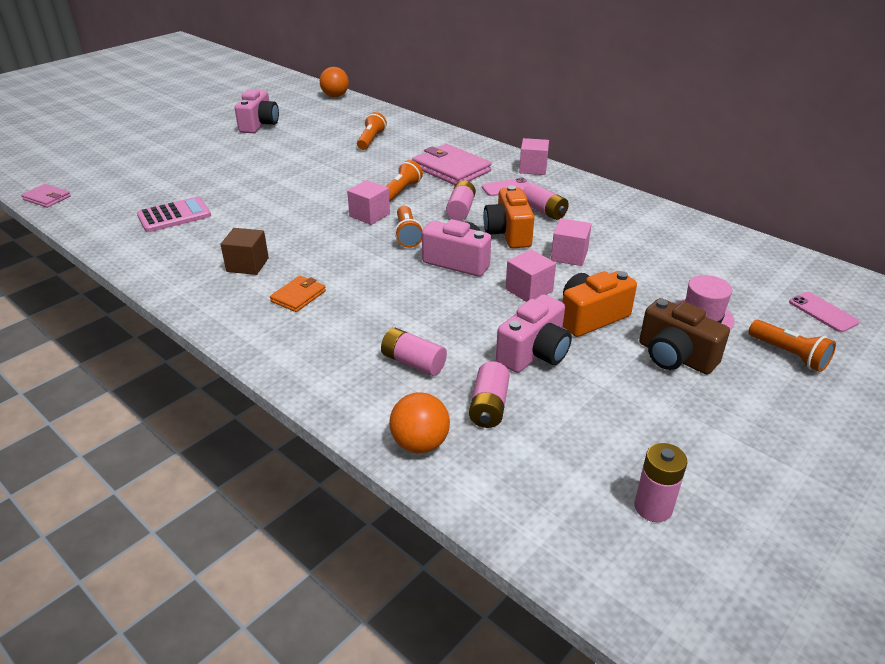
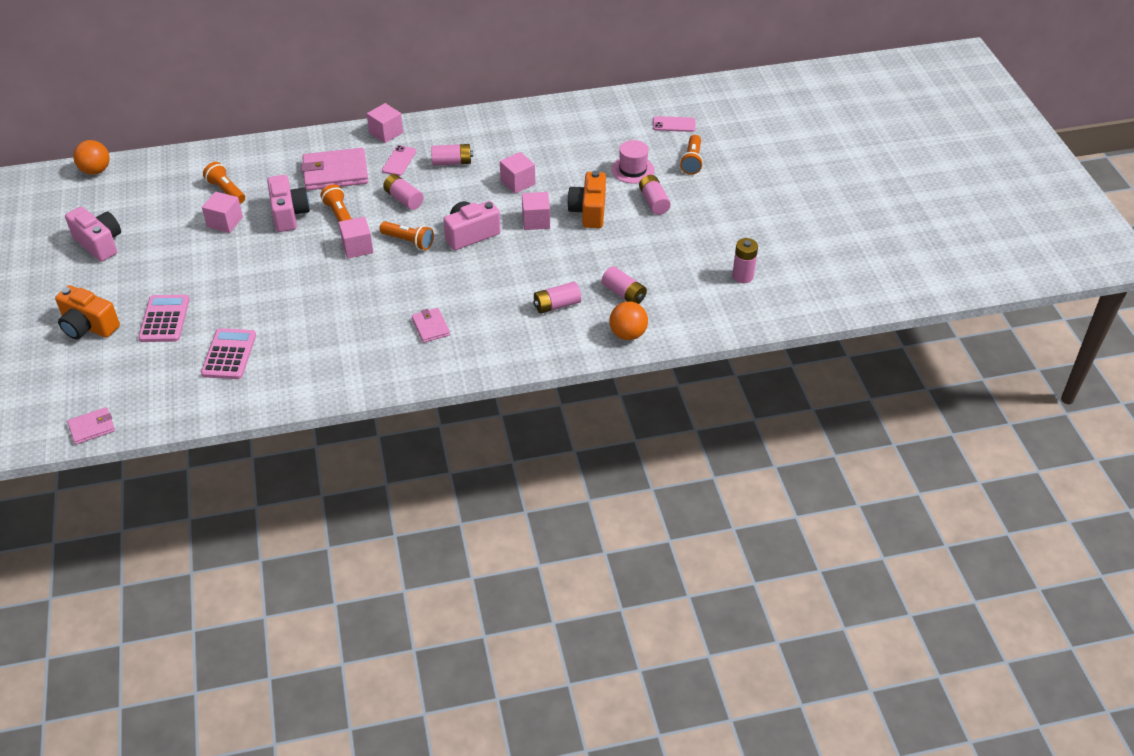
camera: 55 degrees left, 10 degrees up
brown cube [220,228,269,275] -> none
orange wallet [270,276,326,312] -> pink wallet [412,308,450,343]
orange camera [484,185,534,248] -> orange camera moved to [55,285,120,339]
pink camera [496,294,572,373] -> pink camera moved to [267,175,310,232]
brown camera [639,298,730,374] -> pink battery [639,175,671,215]
orange flashlight [749,320,836,372] -> orange flashlight turned 105 degrees clockwise [680,135,703,175]
none -> pink calculator [138,295,190,342]
none -> pink cube [202,191,243,233]

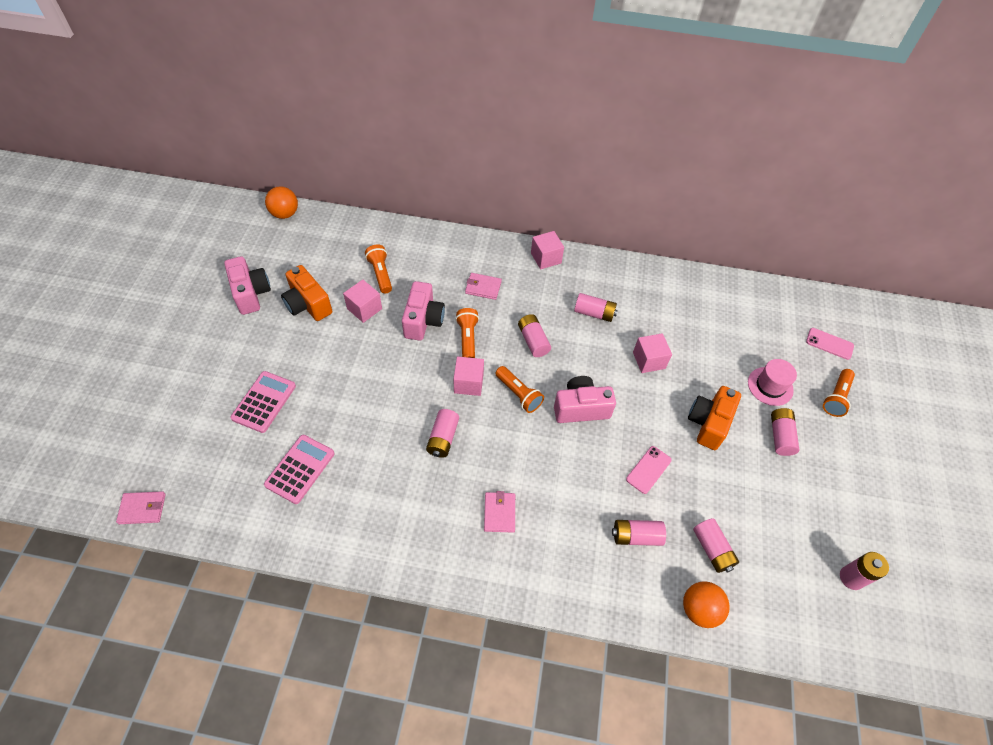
camera: 20 degrees right, 10 degrees up
orange camera [55,285,120,339] -> orange camera moved to [281,265,332,321]
pink wallet [301,148,368,190] -> pink wallet [465,273,502,300], size x0.53
pink phone [382,145,416,176] -> pink phone moved to [626,446,672,494]
pink cube [522,192,550,230] -> none
none -> pink battery [426,409,459,458]

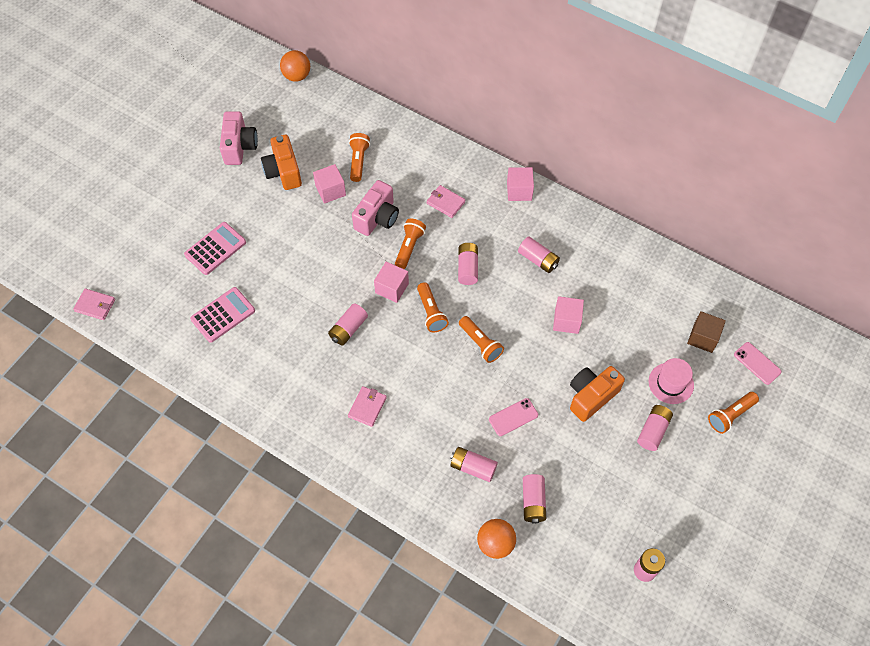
camera: 25 degrees right, 5 degrees up
pink camera [554,376,616,423] -> orange flashlight [459,316,504,363]
none -> brown cube [687,311,726,353]

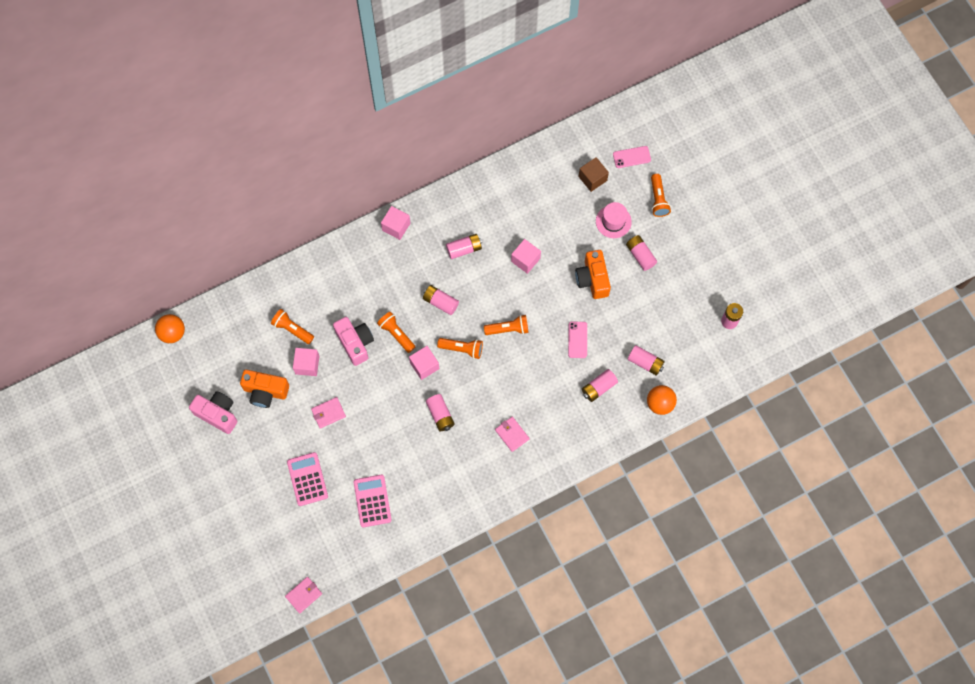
camera: 60 degrees left, 10 degrees up
pink wallet [427,185,465,218] -> pink wallet moved to [311,397,346,428]

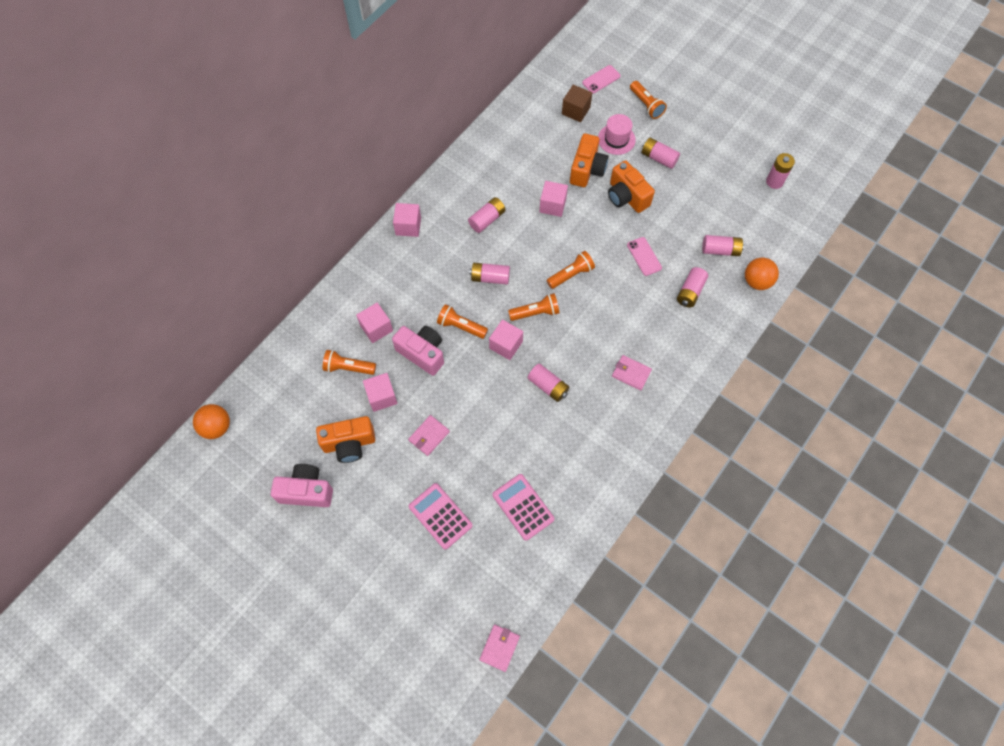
camera: 25 degrees left, 5 degrees down
none -> pink cube [356,303,393,343]
none -> orange camera [570,133,608,187]

